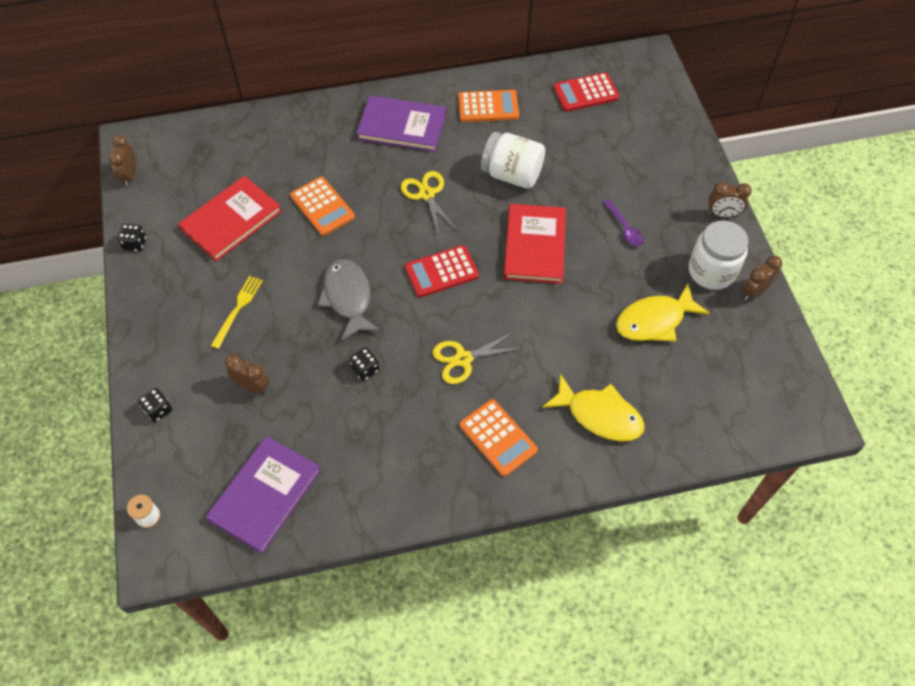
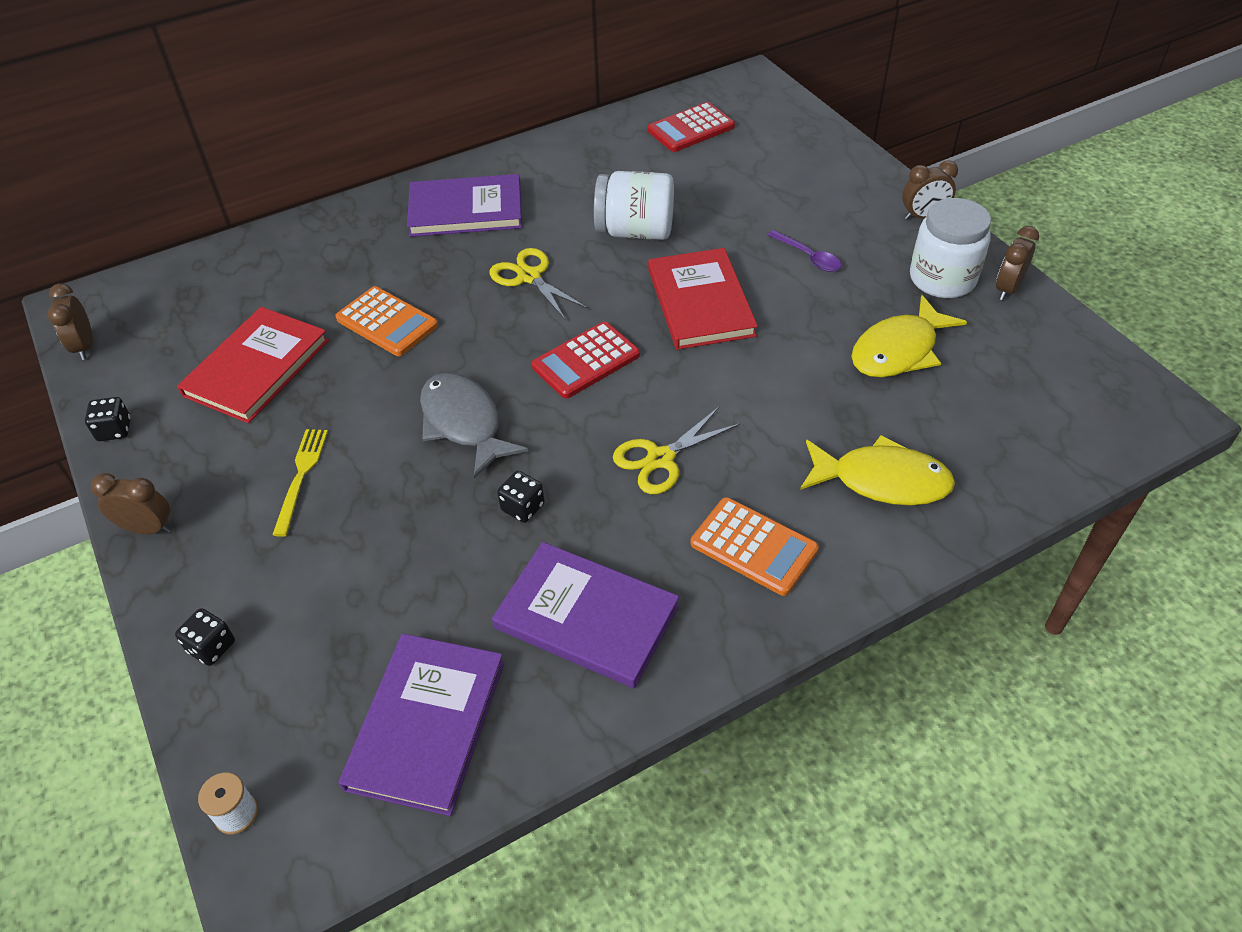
camera: 15 degrees left, 10 degrees down
brown clock [225,354,269,394] -> brown clock moved to [91,473,171,534]
orange calculator [458,90,519,122] -> none
none -> purple book [492,542,679,688]

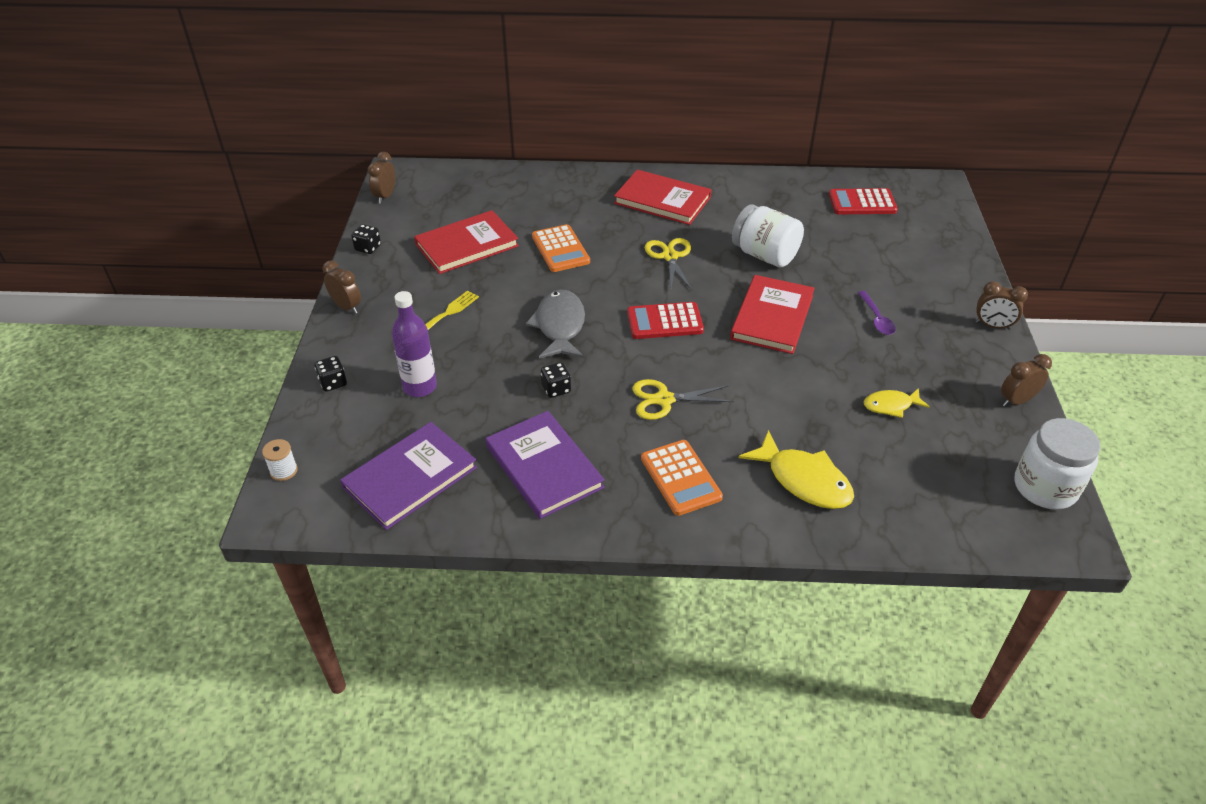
camera: 30 degrees right, 5 degrees down
purple book [407,174,522,237] -> red book [614,169,712,225]
yellow fish [851,295,967,378] -> yellow fish [864,388,930,418], size x0.59
white jar [910,198,991,298] -> white jar moved to [1014,418,1100,510]
none -> purple bottle [392,291,437,397]

